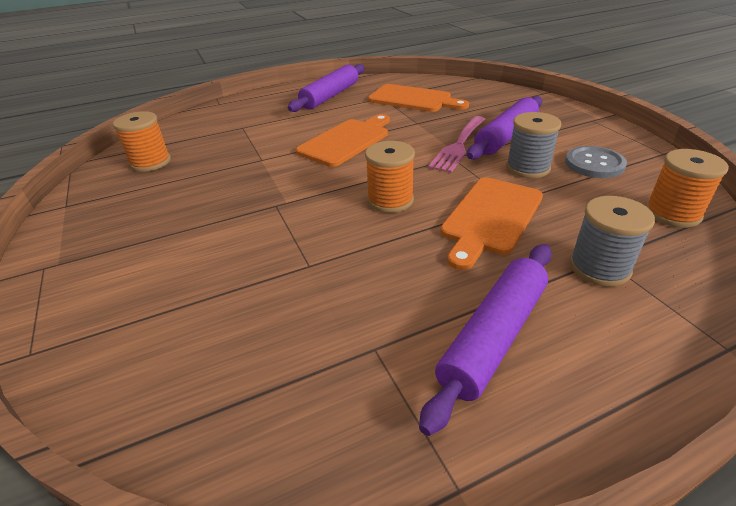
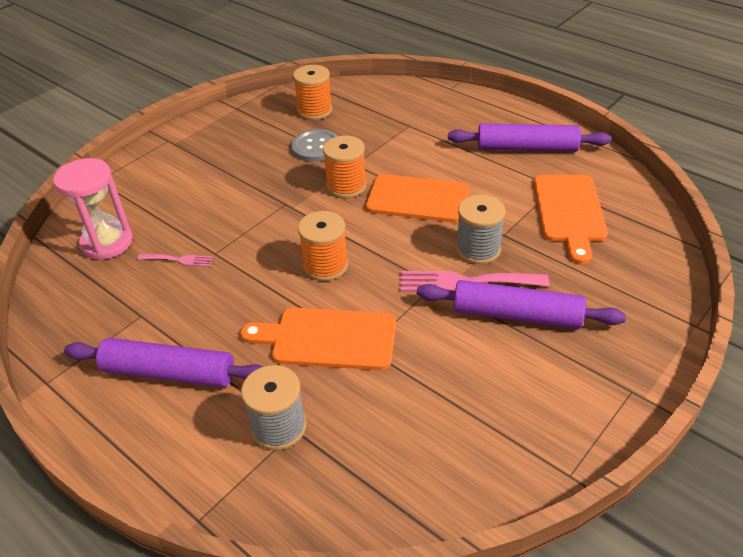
camera: 65 degrees right, 5 degrees up
grey spool [506,112,561,178] -> grey spool moved to [456,195,506,264]
grey button [565,146,627,178] -> grey button moved to [291,129,338,162]
orange spool [646,149,729,228] -> orange spool moved to [323,135,367,198]
none -> pink hourglass [53,158,133,260]
none -> pink fork [137,254,214,267]

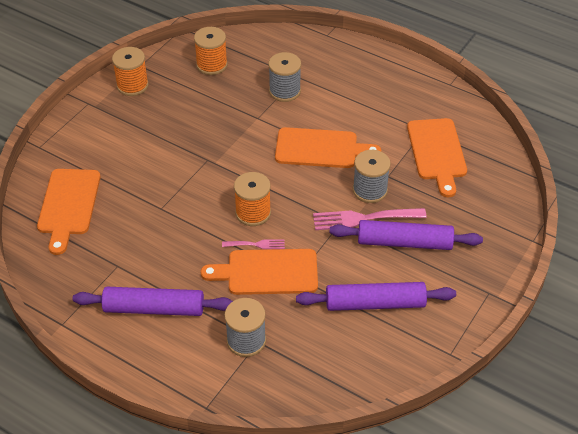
camera: 10 degrees left, 5 degrees up
pink hourglass [53,158,133,260] -> orange cutting board [37,169,101,255]
pink fork [137,254,214,267] -> pink fork moved to [222,239,285,249]
grey button [291,129,338,162] -> none
orange spool [323,135,367,198] -> orange spool moved to [112,47,149,96]
purple rolling pin [448,124,611,152] -> purple rolling pin moved to [296,282,456,311]
none -> grey spool [268,52,301,102]

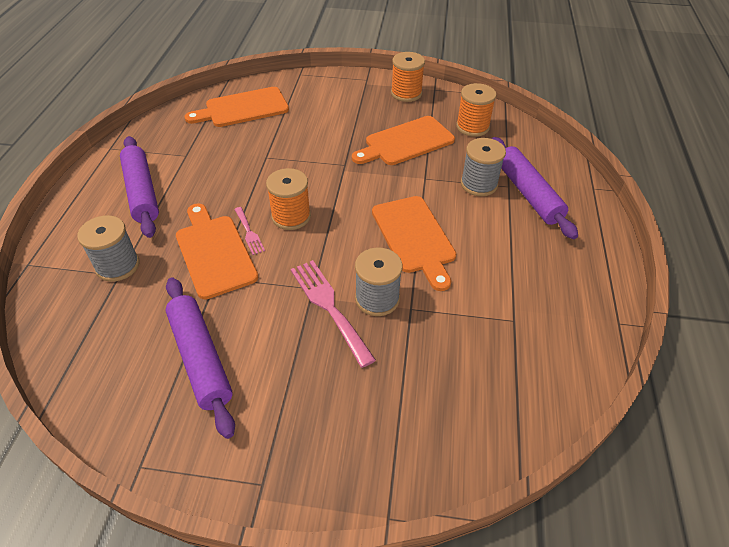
camera: 65 degrees right, 0 degrees up
purple rolling pin [329,220,483,250] -> purple rolling pin moved to [492,137,578,239]
orange cutting board [407,118,467,197] -> orange cutting board moved to [352,116,455,165]

